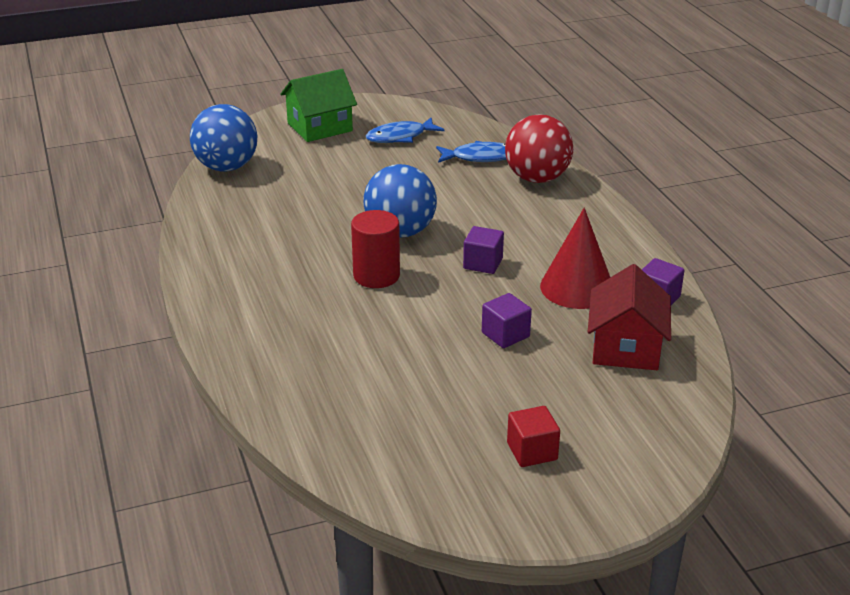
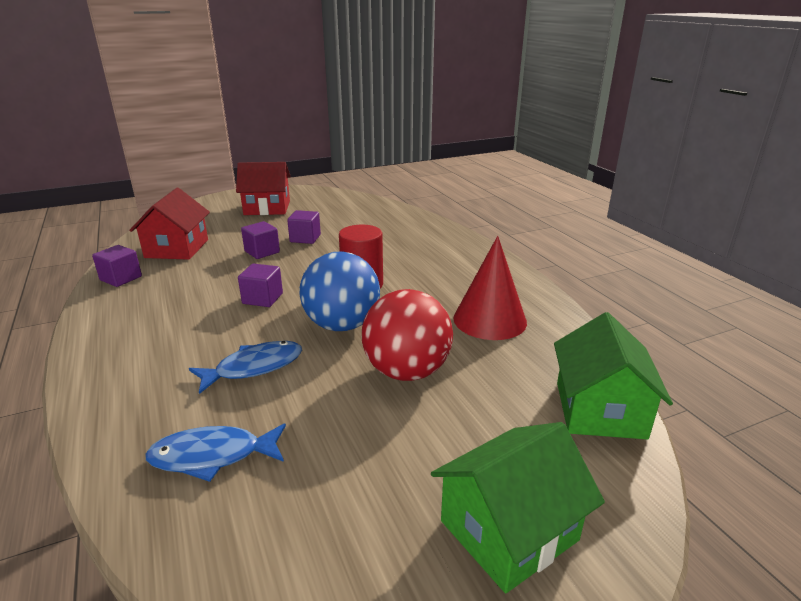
camera: 175 degrees right, 5 degrees down
blue ball [190,104,257,172] -> green house [554,312,673,440]
blue fish [366,118,445,143] -> blue fish moved to [189,341,302,394]
red ball [505,114,573,183] -> red ball moved to [362,289,453,381]
red cube [507,406,560,467] -> red house [236,162,291,215]
red cone [540,208,610,309] -> red cone moved to [453,236,527,340]
none -> purple cube [287,210,321,244]

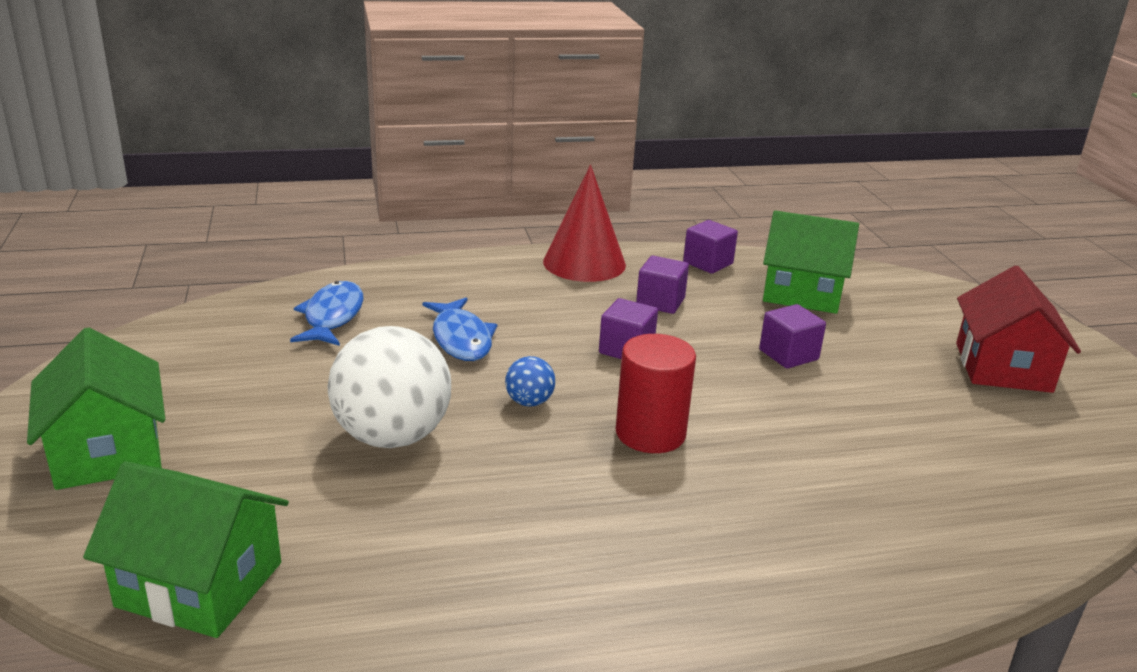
camera: 100 degrees right, 0 degrees up
red house [129,188,210,260] -> green house [763,211,859,314]
purple cube [287,210,321,244] -> purple cube moved to [636,256,689,314]
blue ball [299,251,380,331] -> blue ball [505,356,556,407], size x0.45
red ball [362,289,453,381] -> white ball [328,326,451,448]
red cone [453,236,527,340] -> red cone moved to [543,165,626,282]

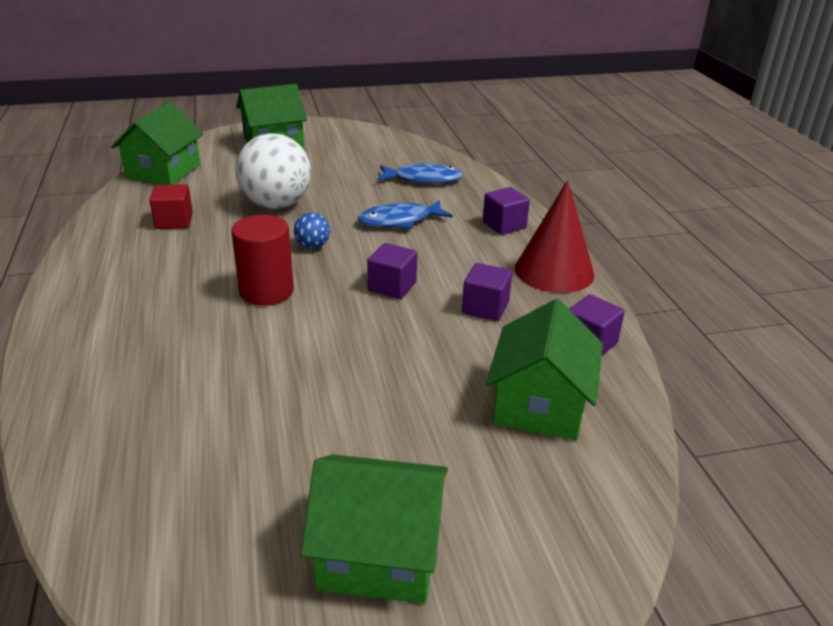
camera: 90 degrees right, 5 degrees up
purple cube [759,304,826,369] -> purple cube moved to [483,187,530,235]
red house [956,266,1081,393] -> green house [301,454,448,604]
none -> red cube [149,184,193,229]

